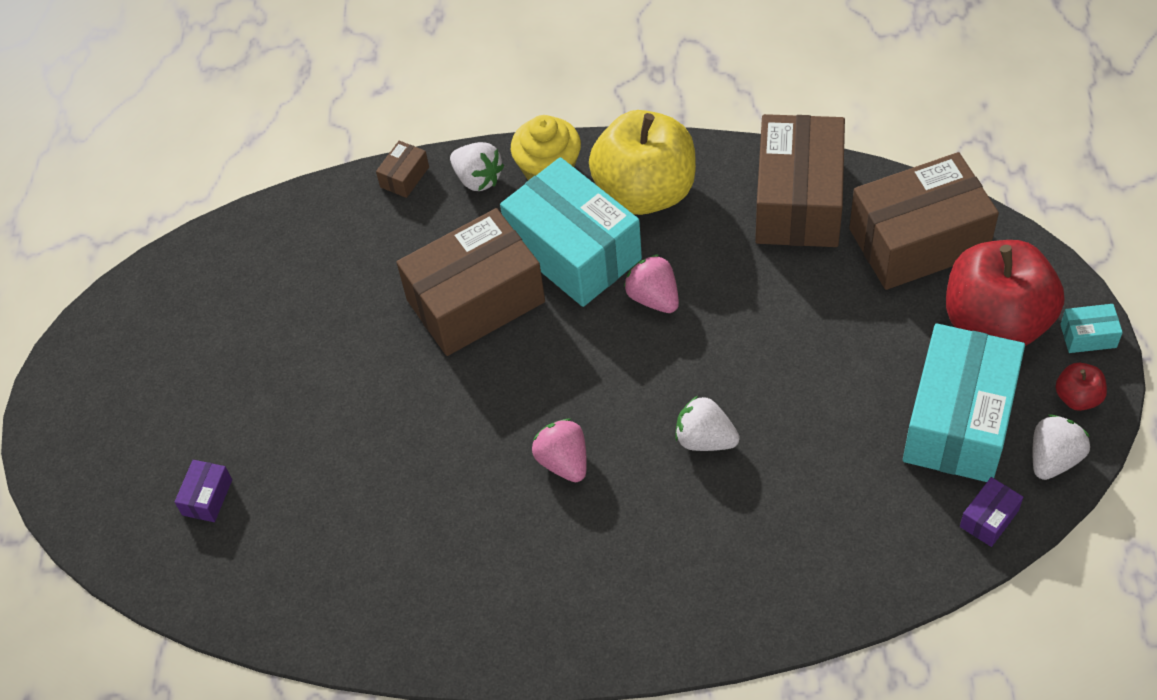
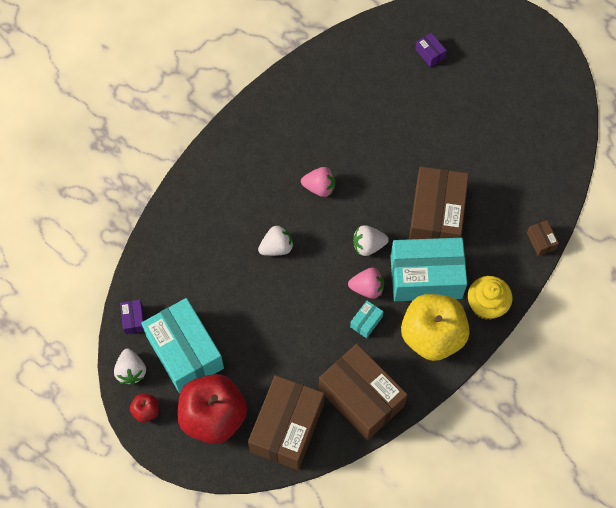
camera: 125 degrees right, 10 degrees up
white strawberry [450,142,504,191] -> white strawberry moved to [353,225,389,256]
turquoise box [1060,304,1123,353] -> turquoise box moved to [350,301,384,338]

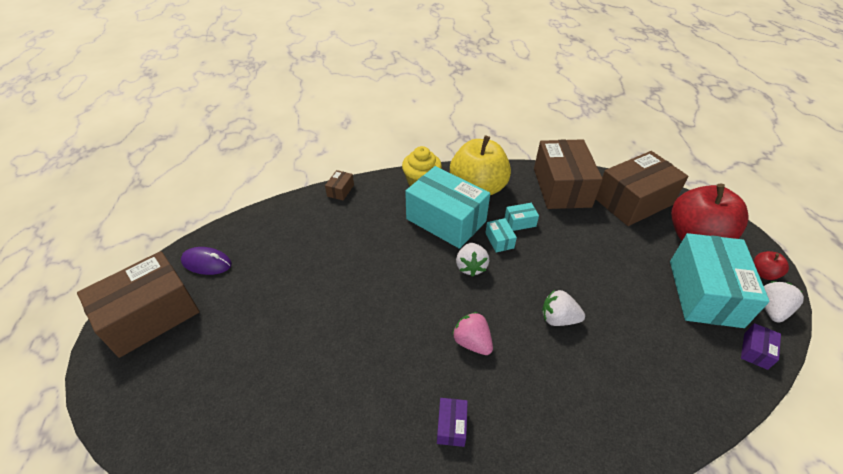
camera: 140 degrees left, 20 degrees down
pink strawberry [348,267,384,299] -> turquoise box [485,218,517,253]
white strawberry [353,225,389,256] -> white strawberry turned 60 degrees clockwise [456,243,489,277]
brown box [409,167,469,239] -> brown box moved to [77,251,200,358]
purple box [415,33,447,67] -> purple box moved to [437,398,468,447]
none -> purple mouse [181,247,232,275]

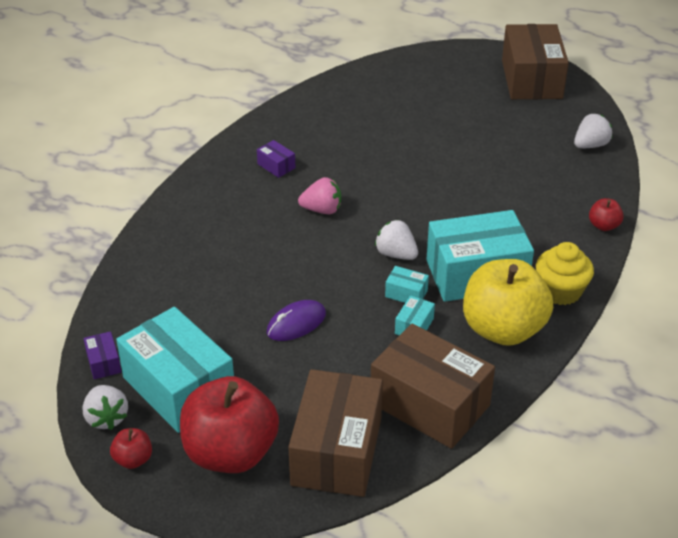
camera: 130 degrees right, 5 degrees down
purple mouse [181,247,232,275] -> purple mouse moved to [267,300,326,341]
brown box [325,170,354,200] -> red apple [589,198,624,231]
white strawberry [542,290,585,326] -> white strawberry moved to [574,114,612,148]

